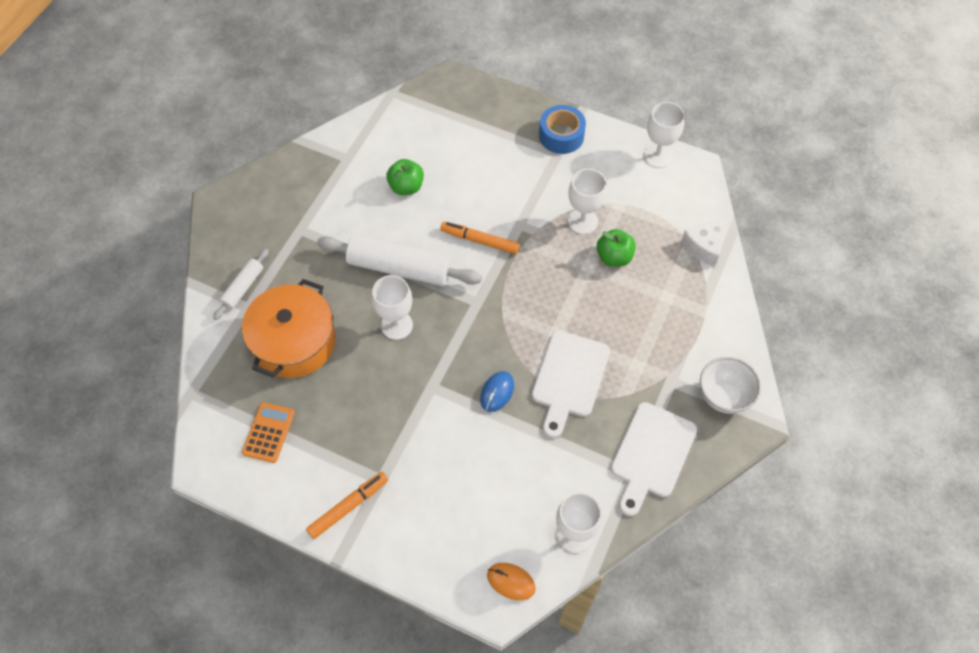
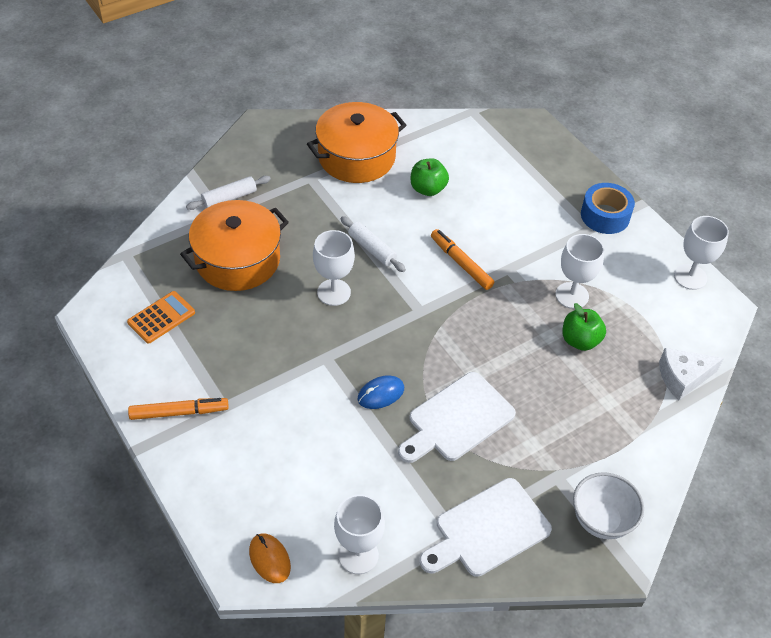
camera: 30 degrees right, 10 degrees down
white rolling pin [317,235,482,286] -> white rolling pin [340,216,406,272], size x0.53
none -> orange pot [307,102,407,183]

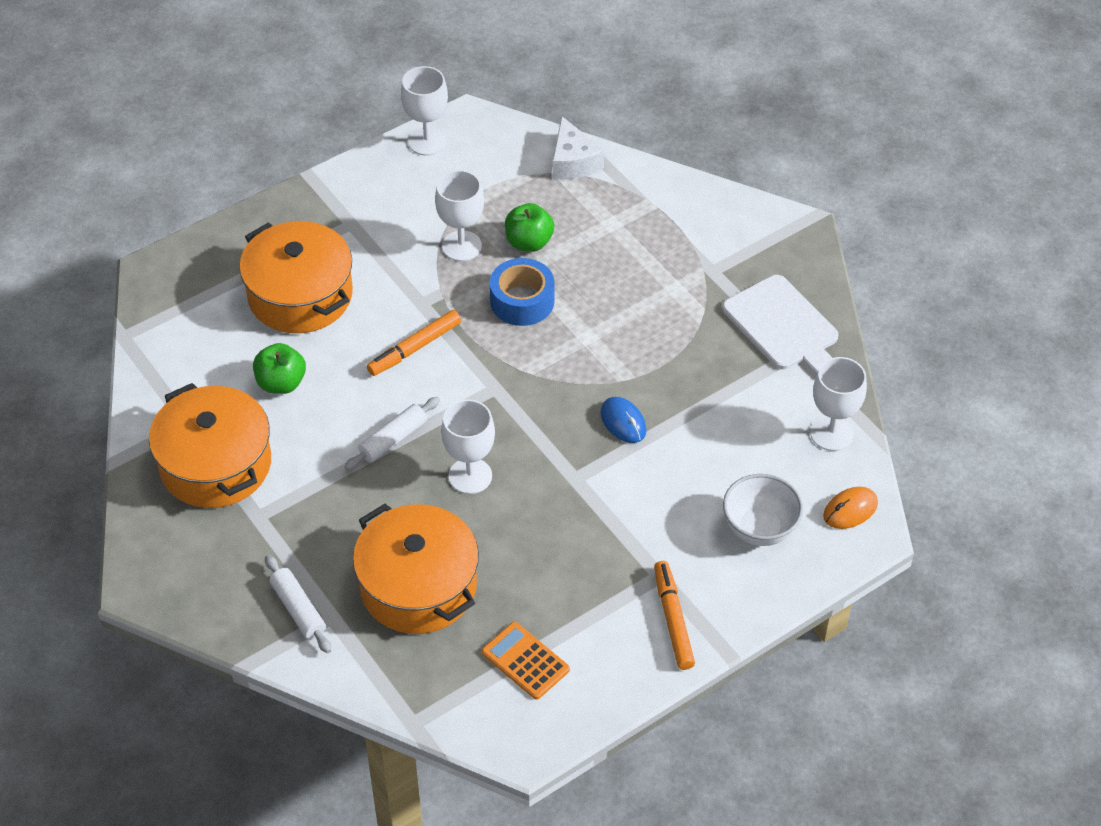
camera: 90 degrees left, 0 degrees up
white cutting board [398,372,516,463] -> none
white bowl [573,472,644,539] -> white bowl moved to [723,474,803,546]
blue tape [581,183,635,234] -> blue tape moved to [490,258,554,326]
none -> orange pot [239,221,353,333]

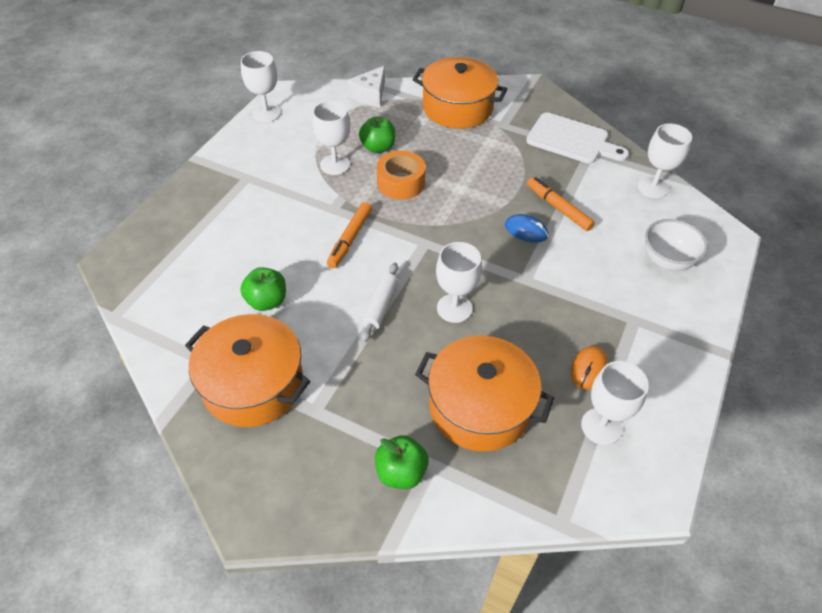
camera: 30 degrees left, 0 degrees up
orange pot [239,221,353,333] -> orange pot moved to [412,57,507,129]
white rolling pin [265,555,331,653] -> green apple [375,435,429,489]
orange calculator [482,622,570,700] -> white goblet [581,361,649,445]
blue tape [490,258,554,326] -> orange tape [377,151,425,200]
white cheese [553,117,604,179] -> white cheese turned 75 degrees clockwise [347,66,385,107]
orange marker [654,561,695,670] -> orange marker moved to [527,177,595,231]
orange mouse [823,487,878,529] -> orange mouse moved to [571,346,608,390]

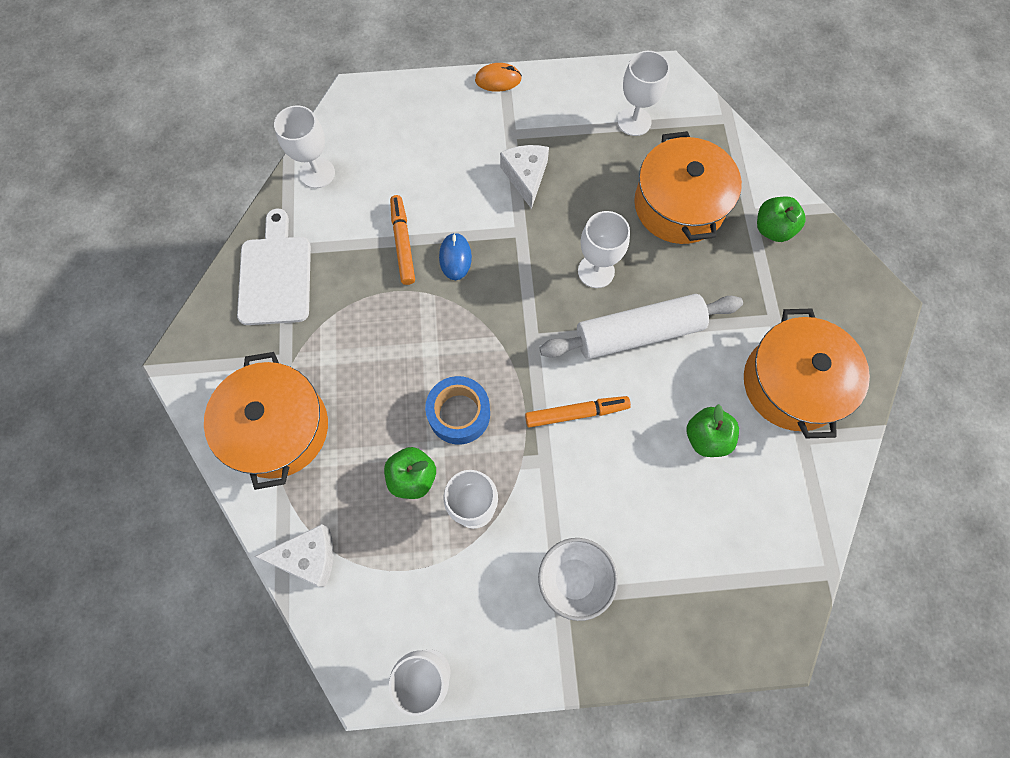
camera: 120 degrees left, 20 degrees up
white rolling pin [361,263,398,343] -> white rolling pin [539,294,743,359], size x1.89
orange tape [377,151,425,200] -> blue tape [425,376,490,445]
orange marker [527,177,595,231] -> orange marker turned 150 degrees clockwise [390,195,415,285]
orange mouse [571,346,608,390] -> orange mouse moved to [475,63,522,92]
white bowl [645,219,708,271] -> white bowl moved to [538,538,618,621]
none -> white cheese [500,145,549,209]

